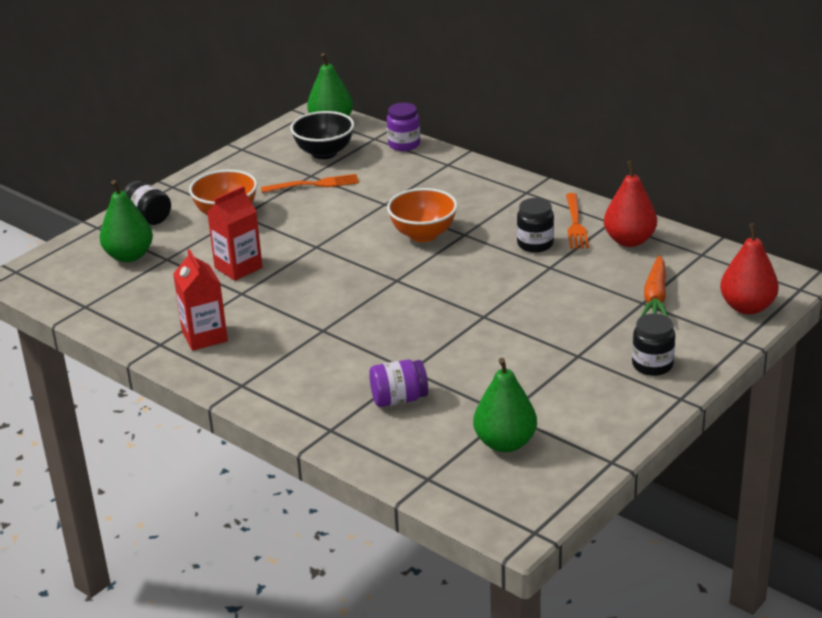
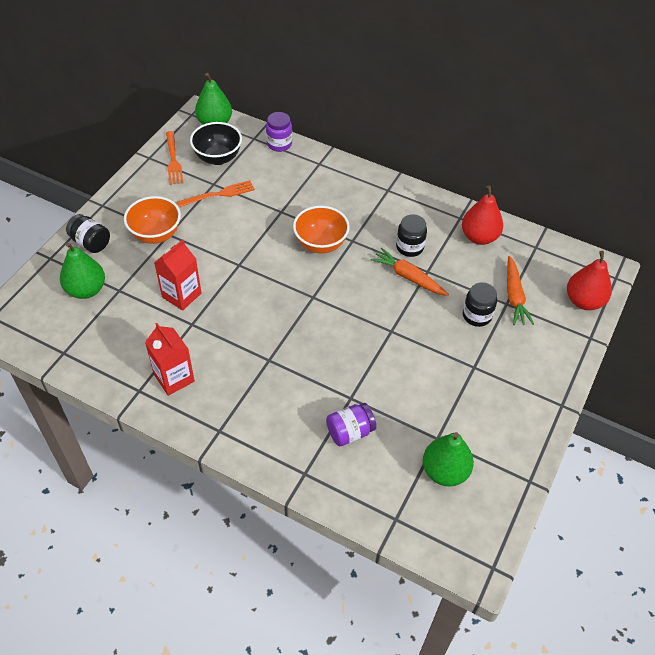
camera: 15 degrees left, 20 degrees up
orange fork [566,193,589,249] -> orange fork moved to [166,131,183,185]
black jar [632,314,675,376] -> black jar moved to [463,282,497,327]
none -> orange carrot [371,248,449,296]

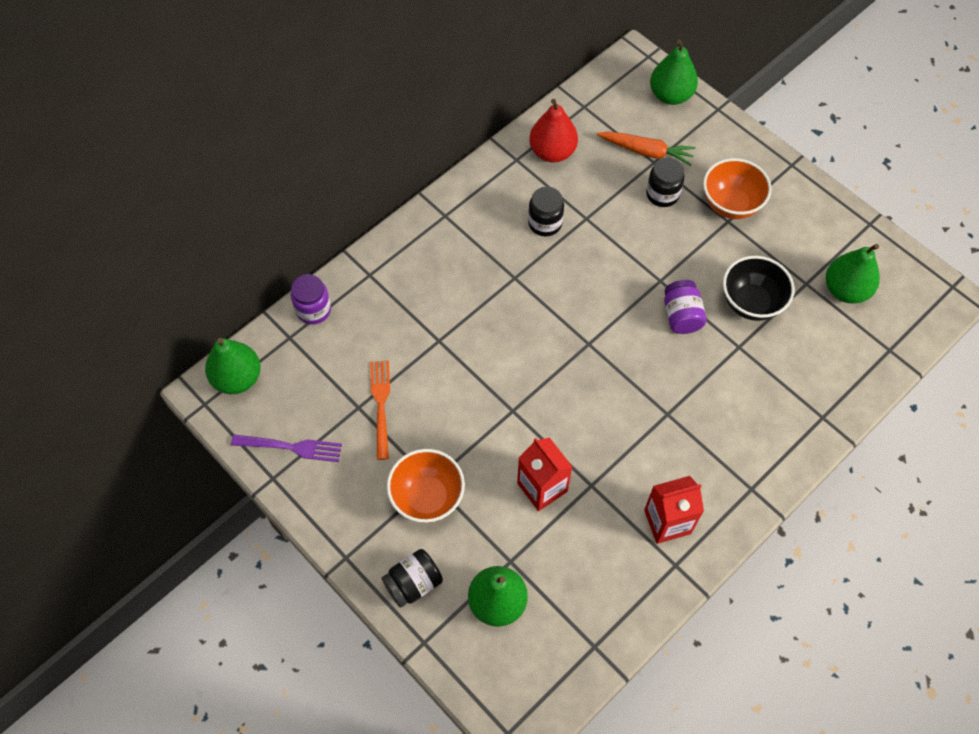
camera: 70 degrees left, 10 degrees up
orange fork [166,131,183,185] -> purple fork [231,435,342,462]
black bowl [190,122,242,165] -> black bowl moved to [723,256,795,321]
orange bowl [293,206,350,254] -> orange bowl moved to [703,158,772,219]
purple jar [326,403,376,446] -> purple jar moved to [664,280,706,334]
orange carrot [371,248,449,296] -> none
red pear [567,251,612,310] -> green pear [650,40,698,105]

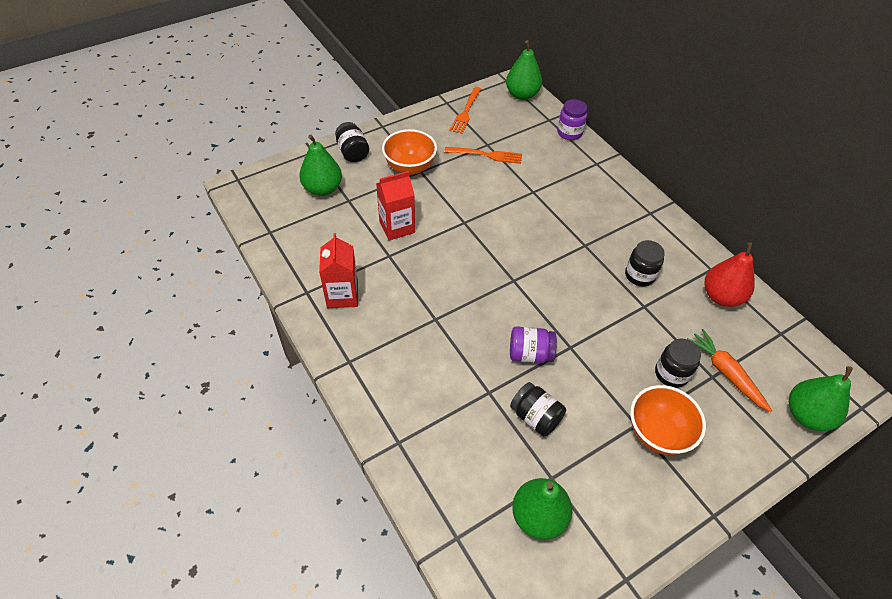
camera: 100 degrees right, 10 degrees down
purple fork [231,435,342,462] -> orange fork [449,87,481,134]
orange carrot [597,131,696,166] -> orange carrot turned 120 degrees clockwise [687,329,772,412]
black bowl [723,256,795,321] -> black jar [510,382,566,436]

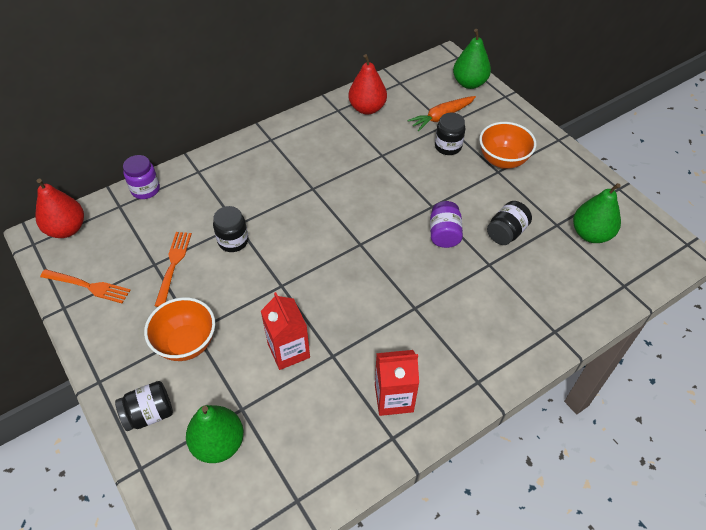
camera: 90 degrees left, 0 degrees up
green pear [506,40,542,100] -> red pear [35,179,84,238]
black jar [625,240,665,287] -> black jar moved to [213,206,249,252]

